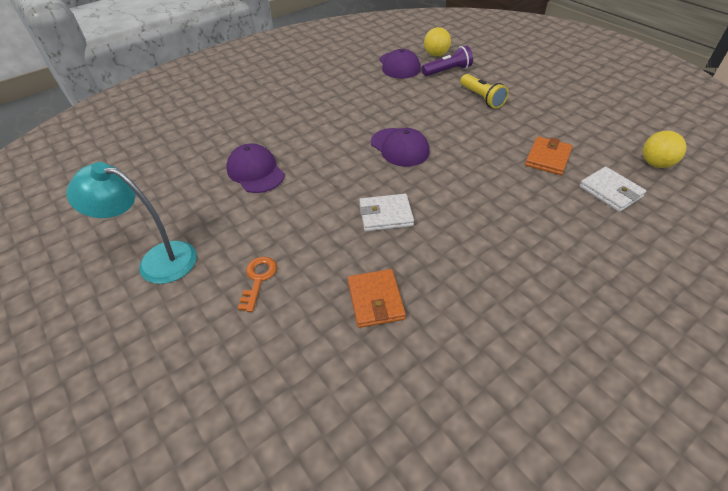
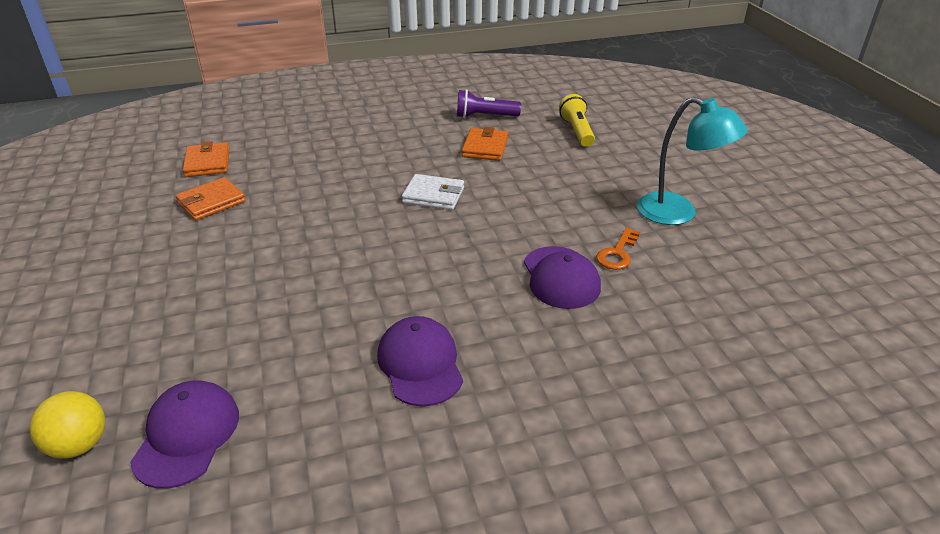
camera: 160 degrees left, 10 degrees down
orange key [238,257,277,312] -> orange key moved to [596,228,640,270]
purple cap [371,128,430,167] -> purple cap moved to [377,316,463,407]
purple flashlight [422,46,473,76] -> purple flashlight moved to [457,90,521,118]
yellow flashlight [460,74,509,109] -> yellow flashlight moved to [559,94,595,147]
white wallet [579,167,646,212] -> orange wallet [183,141,229,177]
yellow ball [642,131,686,168] -> none

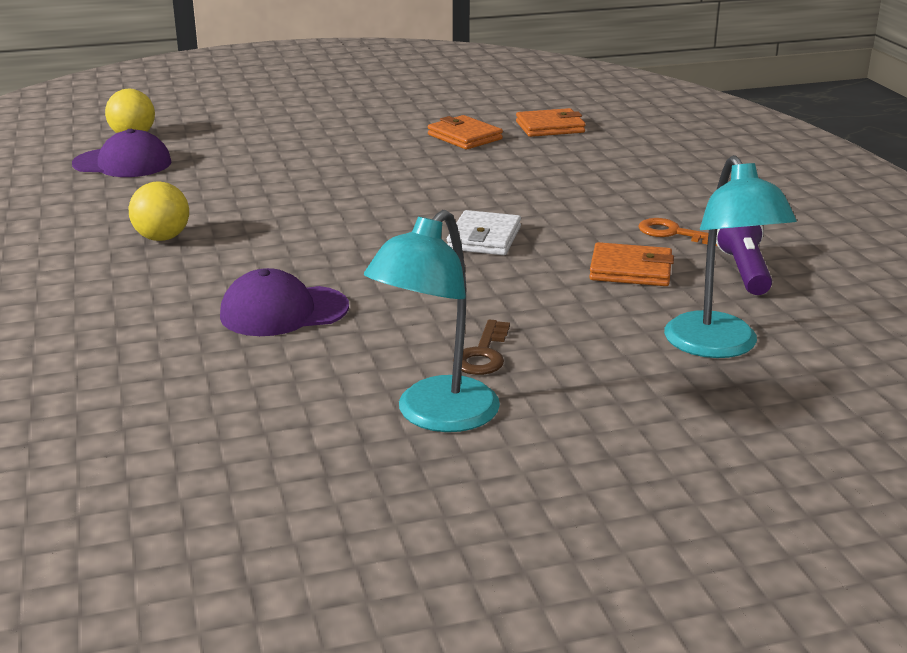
camera: 90 degrees right, 10 degrees down
purple cap [377,316,463,407] -> yellow ball [129,182,189,241]
yellow flashlight [559,94,595,147] -> turquoise lamp [664,155,797,358]
orange key [596,228,640,270] -> orange key moved to [638,218,717,246]
none -> brown key [453,319,510,375]

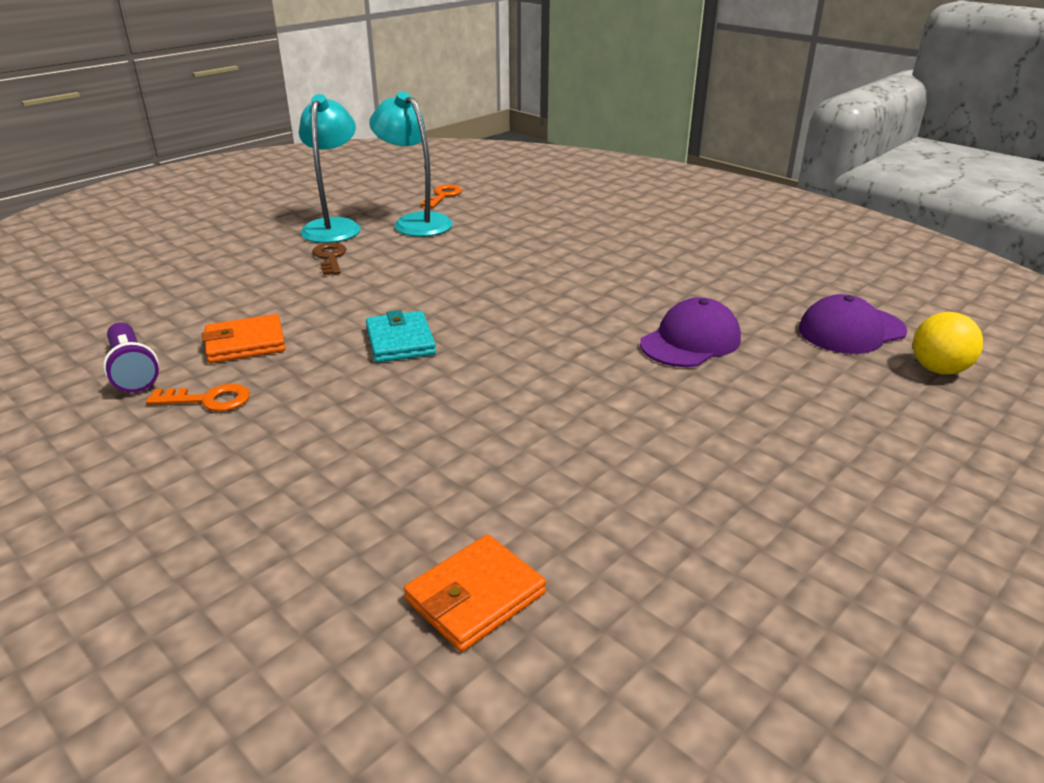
camera: 150 degrees right, 5 degrees up
yellow ball [129,182,189,241] -> none
purple cap [220,268,349,336] -> purple cap moved to [640,297,741,367]
orange wallet [428,115,503,150] -> none
white wallet [447,210,521,255] -> turquoise wallet [366,310,436,363]
turquoise lamp [664,155,797,358] -> turquoise lamp moved to [369,92,453,237]
none -> orange key [421,184,462,208]

